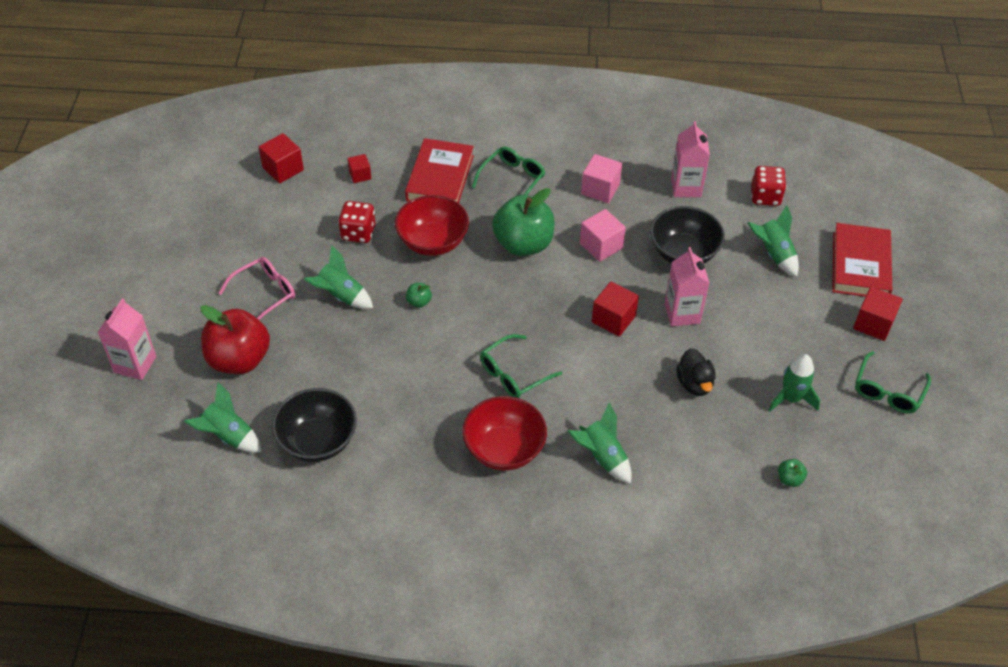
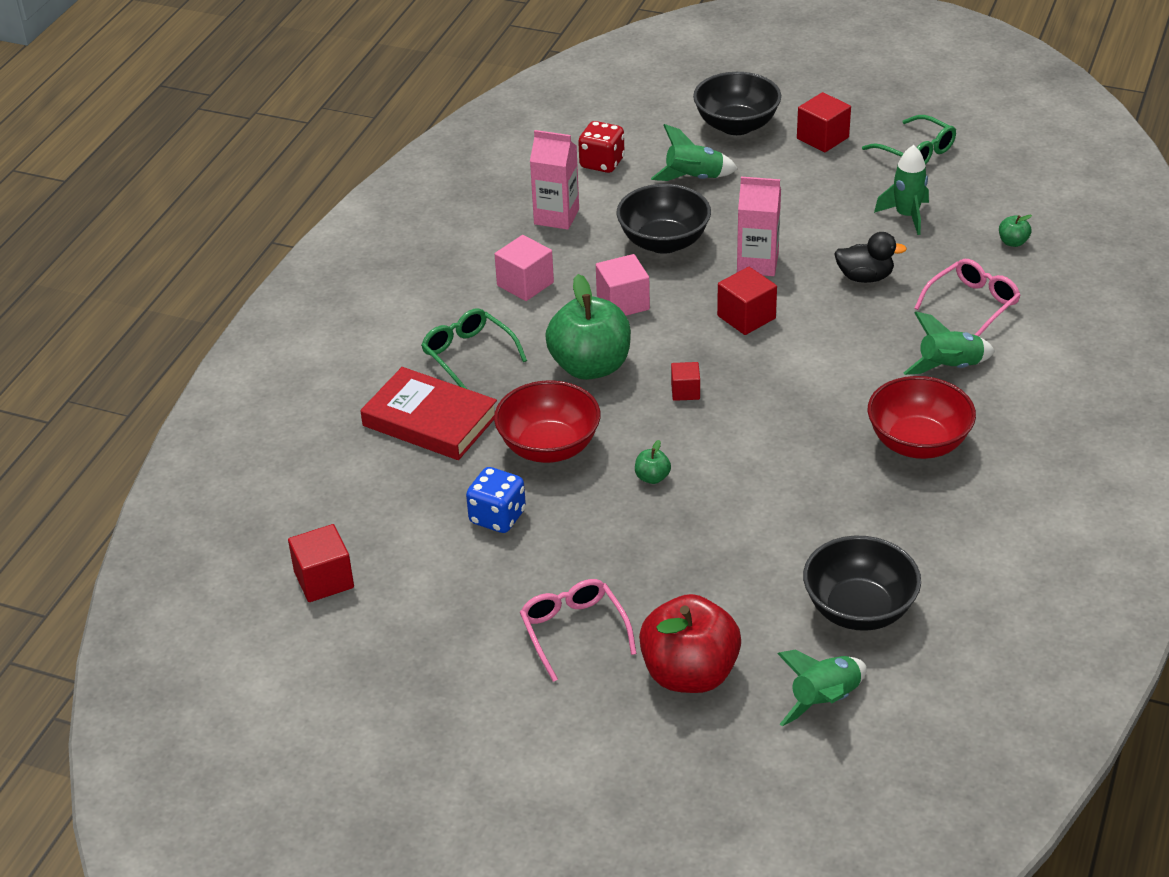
camera: 70 degrees left, 10 degrees down
pink carton [97,298,156,380] -> none
green rocket [303,245,373,309] -> none
red dice [338,201,375,243] -> blue dice [466,467,526,533]
red cube [347,154,371,183] -> red cube moved to [671,362,700,401]
green glasses [480,334,562,398] -> none
red book [832,223,892,297] -> black bowl [693,72,781,135]
none -> pink glasses [914,259,1021,336]

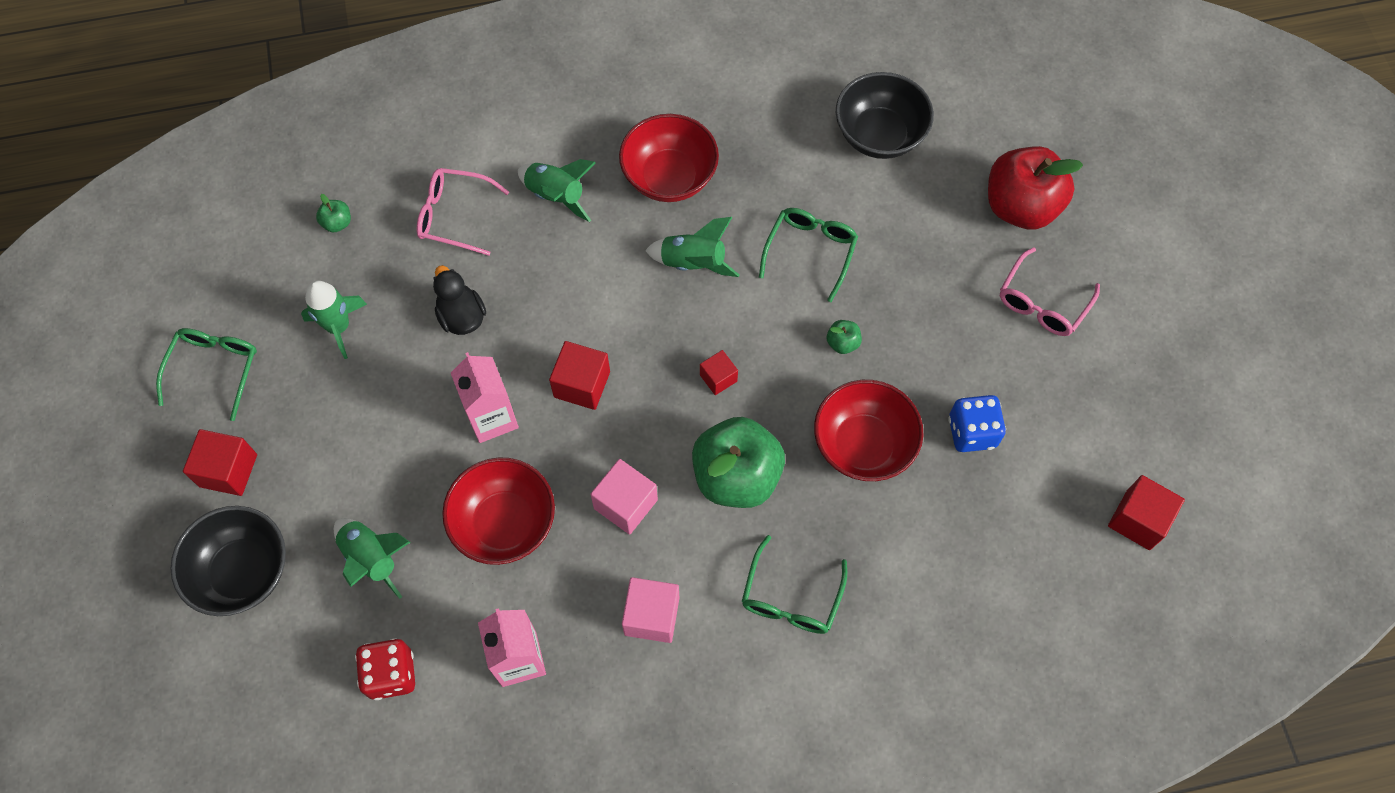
camera: 125 degrees left, 25 degrees up
red book [360,367,497,460] -> none
black bowl [617,184,711,254] -> red bowl [442,457,555,565]
green rocket [777,650,867,726] -> green rocket moved to [645,217,739,277]
none -> green glasses [759,208,858,302]

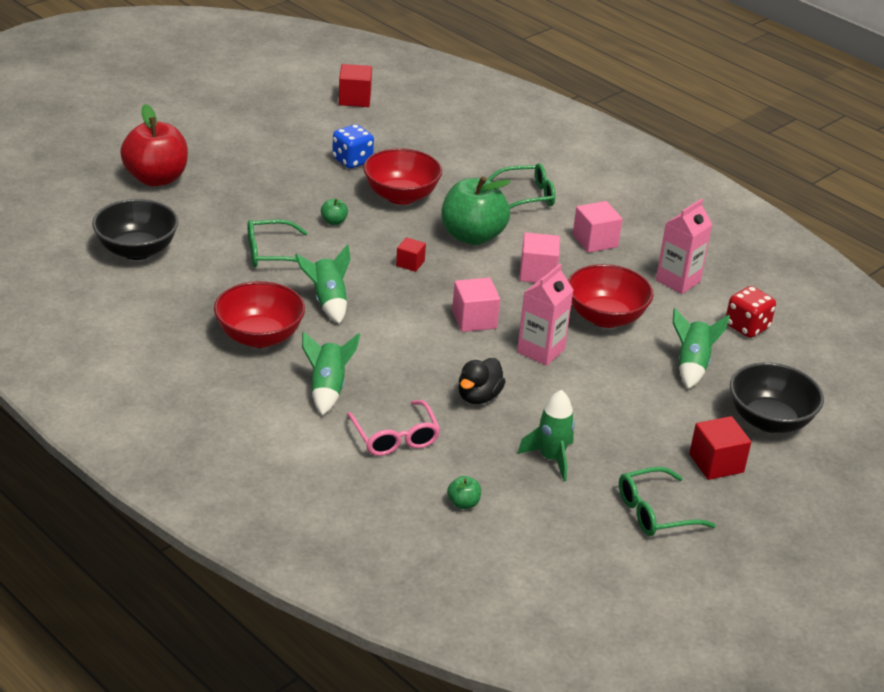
camera: 125 degrees left, 30 degrees down
red cube [549,341,610,410] -> pink cube [452,278,500,332]
pink glasses [1000,247,1100,336] -> none

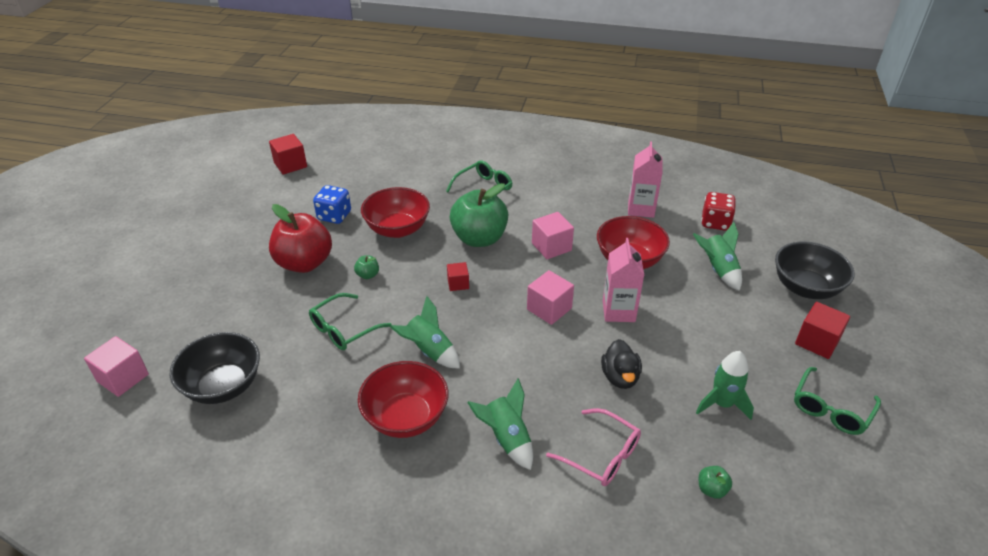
camera: 30 degrees left, 5 degrees up
red apple [120,104,188,186] -> red apple moved to [269,204,332,273]
pink cube [573,201,622,253] -> pink cube moved to [84,336,149,397]

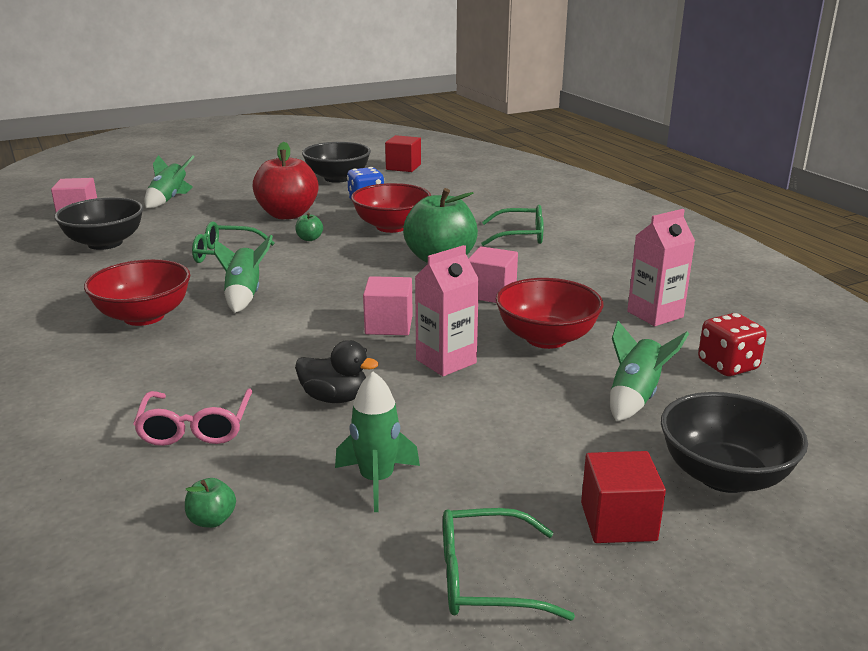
camera: 50 degrees right, 15 degrees down
red cube [447,262,469,291] -> none
green rocket [467,378,533,470] -> green rocket moved to [144,155,194,208]
black duck [601,339,642,389] -> black duck turned 120 degrees counterclockwise [295,340,378,403]
none -> black bowl [302,142,371,183]

